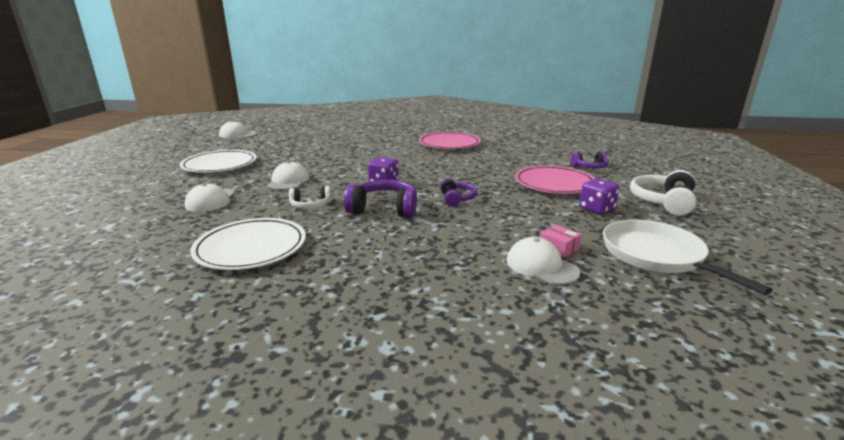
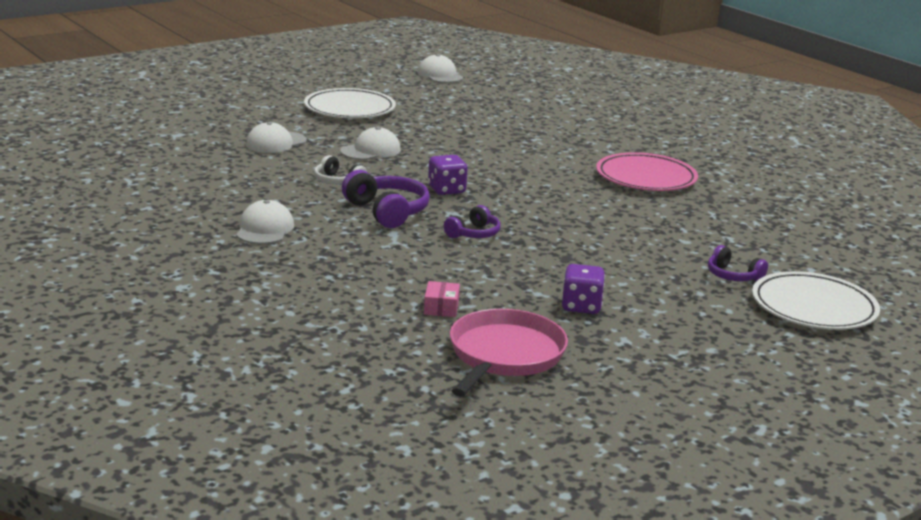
camera: 45 degrees right, 0 degrees up
white plate [190,218,306,270] -> white plate moved to [752,271,880,330]
white cap [507,237,580,285] -> white cap moved to [236,200,294,244]
pink plate [515,165,596,194] -> none
white pan [603,220,772,295] -> pink pan [450,309,568,397]
white headphones [630,170,697,216] -> none

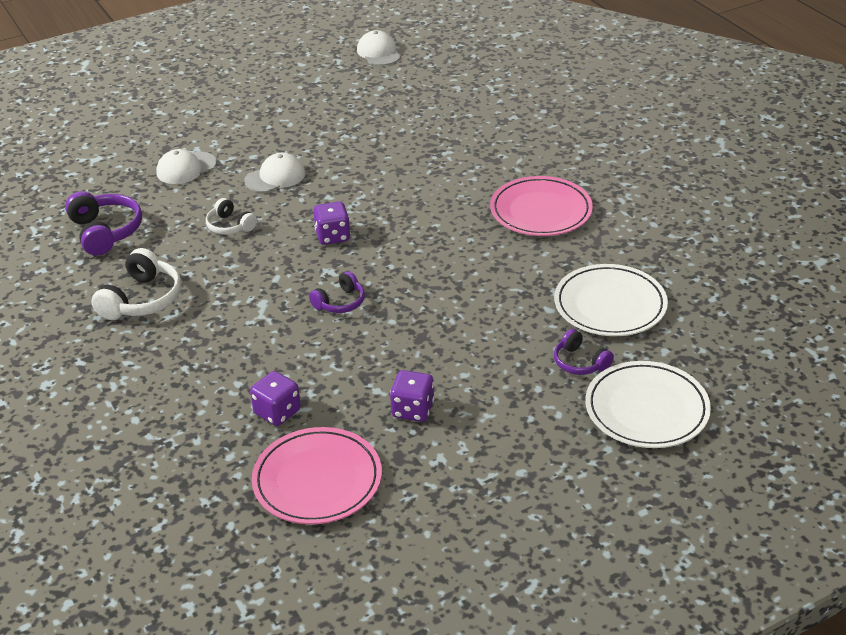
camera: 10 degrees right, 15 degrees up
white cap [236,200,294,244] -> white headphones [91,248,181,320]
white plate [304,88,396,118] -> white plate moved to [554,264,668,336]
purple headphones [342,170,430,228] -> purple headphones moved to [65,191,142,256]
pink box [424,281,460,317] -> purple dice [250,371,301,426]
pink pan [450,309,568,397] -> pink plate [252,427,382,524]

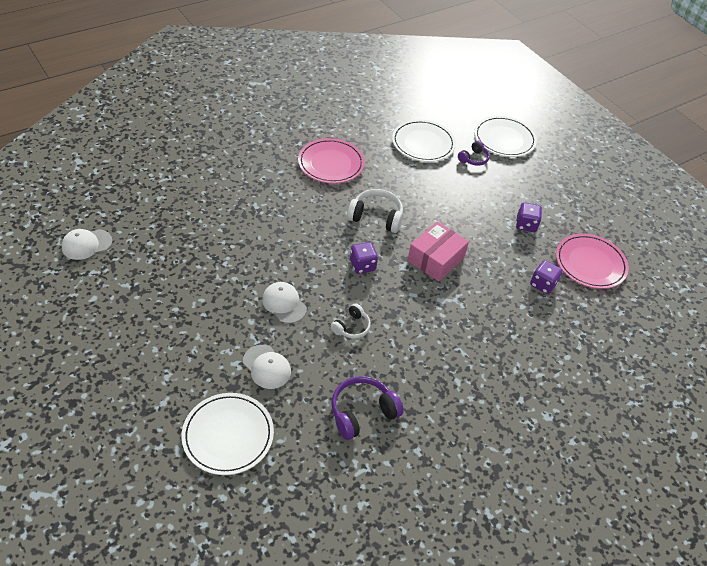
camera: 100 degrees left, 10 degrees up
white headphones [91,248,181,320] -> white headphones moved to [347,189,403,233]
purple headphones [309,271,365,313] -> pink box [407,221,469,282]
none -> white plate [181,393,274,475]

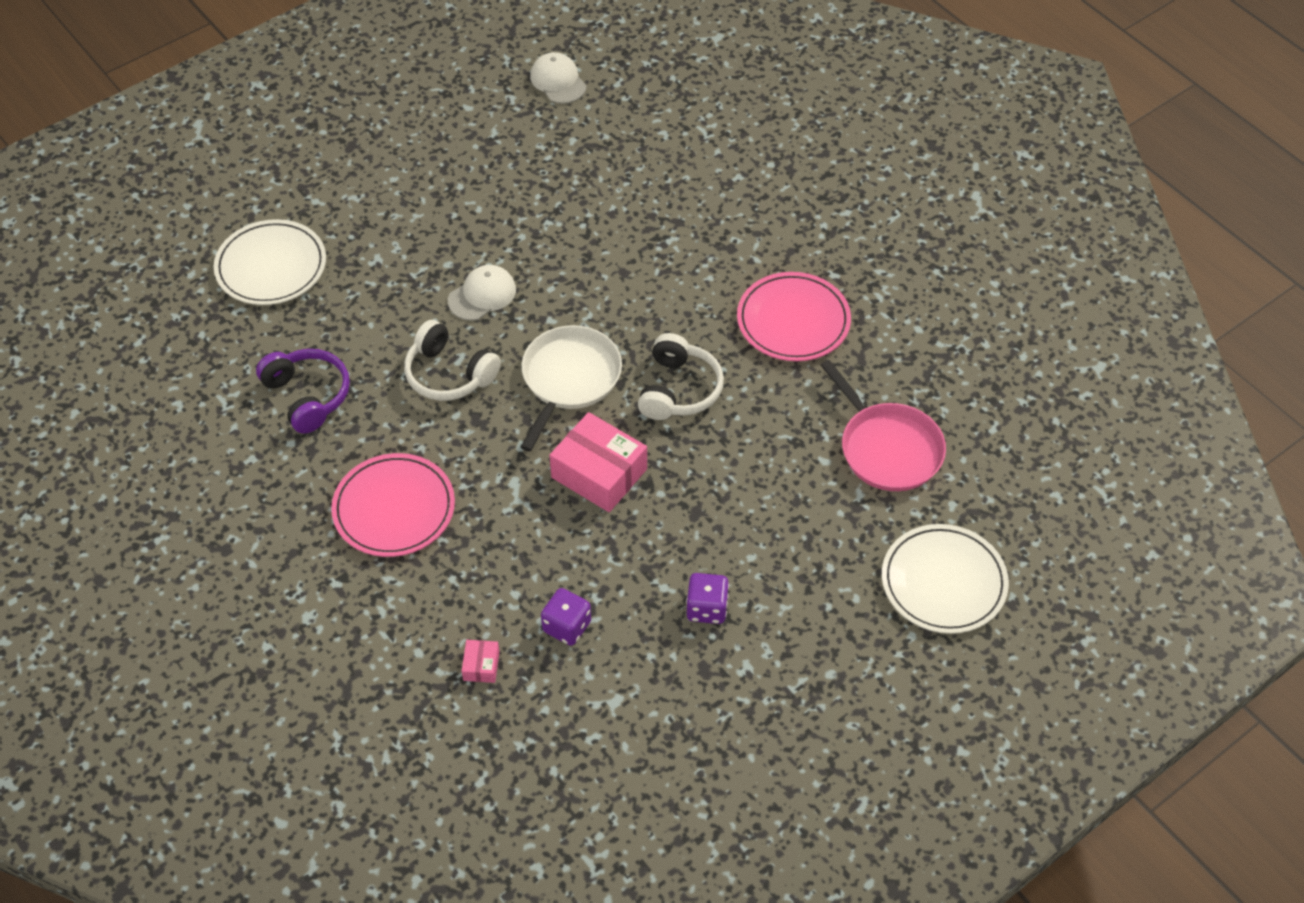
camera: 90 degrees right, 5 degrees up
white cap [243,345,291,389] -> none
white headphones [331,303,371,339] -> white headphones [404,320,501,401], size x1.64
purple dice [350,242,378,274] -> white pan [521,325,622,451]
white plate [392,120,456,162] -> pink pan [820,360,946,491]
purple headphones [458,141,490,166] -> none
pink plate [556,234,629,289] -> pink plate moved to [331,453,455,557]
none -> pink box [462,640,500,683]

